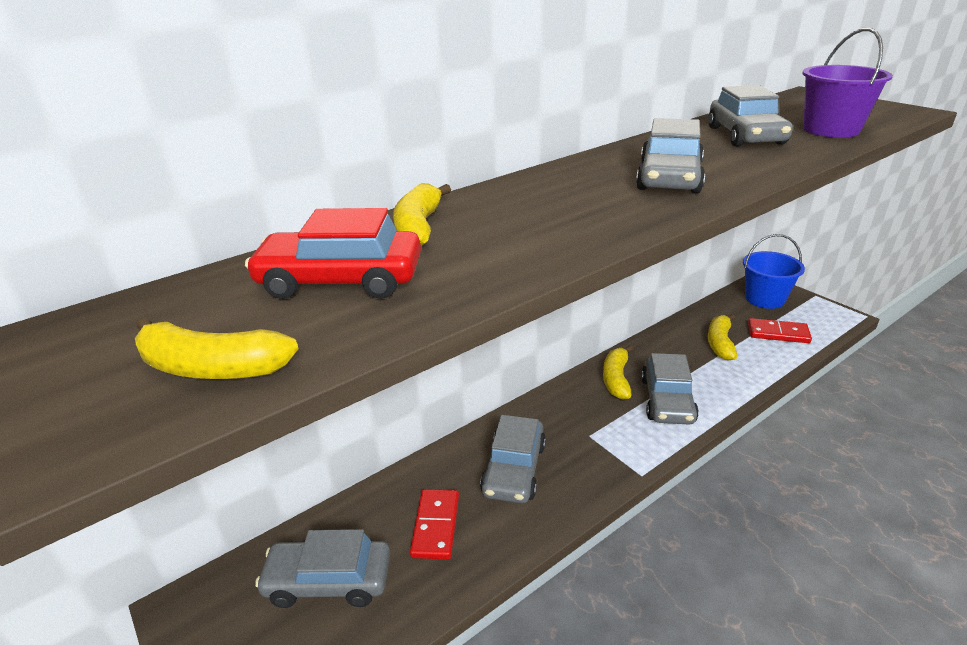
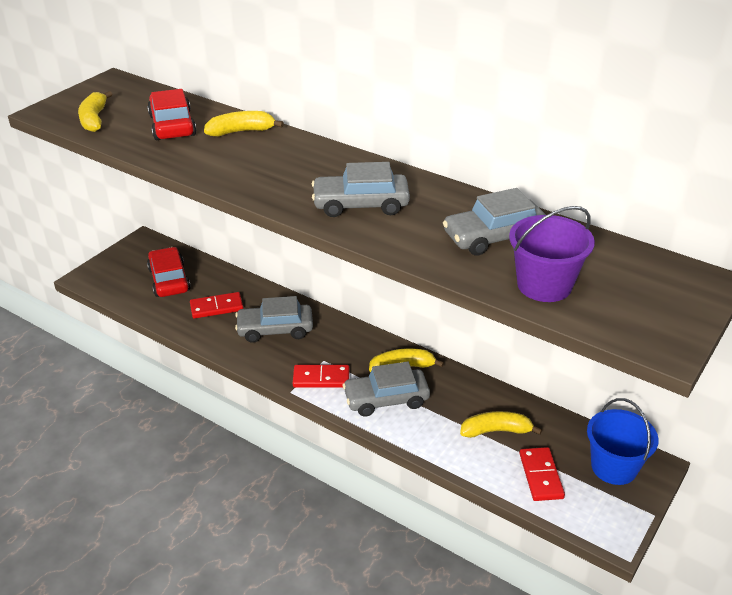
camera: 70 degrees right, 5 degrees up
grey car [255,529,390,608] -> red car [147,247,191,297]
none -> red domino [293,365,349,388]

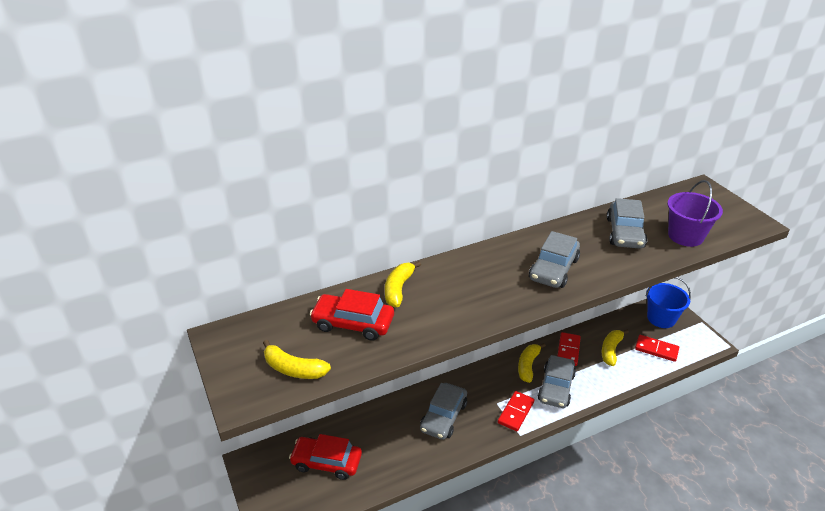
camera: 60 degrees left, 0 degrees up
red domino [190,292,243,319] -> red domino moved to [558,332,581,366]

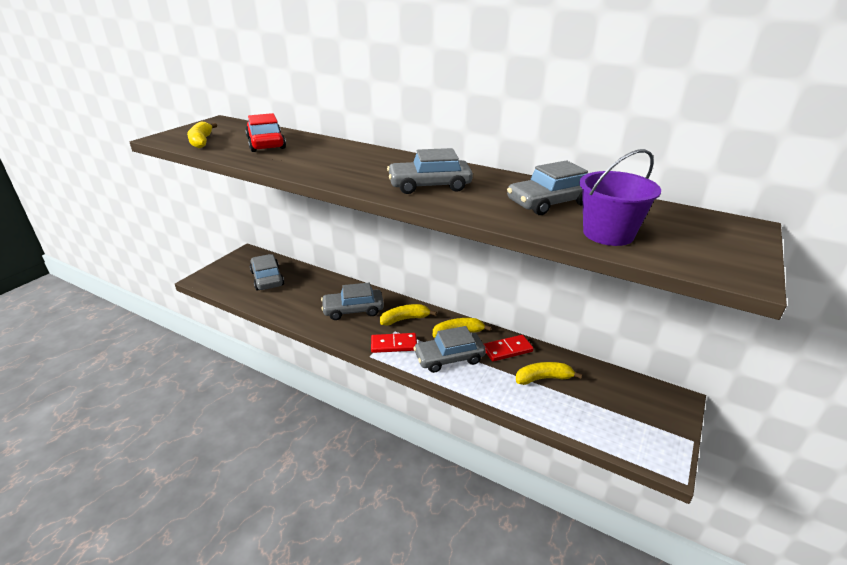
camera: 55 degrees right, 5 degrees down
red car [289,434,362,480] -> grey car [250,254,284,291]
yellow banana [385,261,421,307] -> yellow banana moved to [380,304,437,326]
red domino [635,335,679,362] -> none
blue bucket [646,277,691,328] -> none

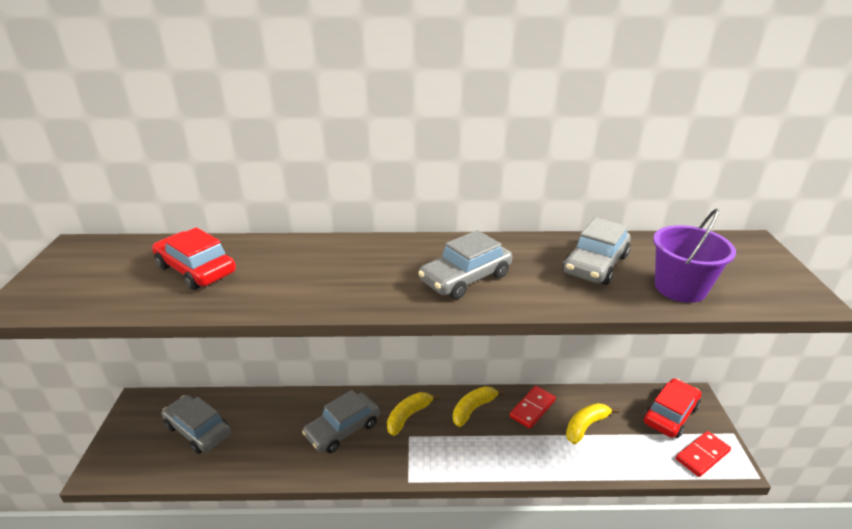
camera: 30 degrees left, 0 degrees up
yellow banana [187,121,217,148] -> none
red domino [371,333,417,353] -> red domino moved to [676,431,731,477]
grey car [413,326,486,373] -> none
none -> red car [643,378,701,438]

